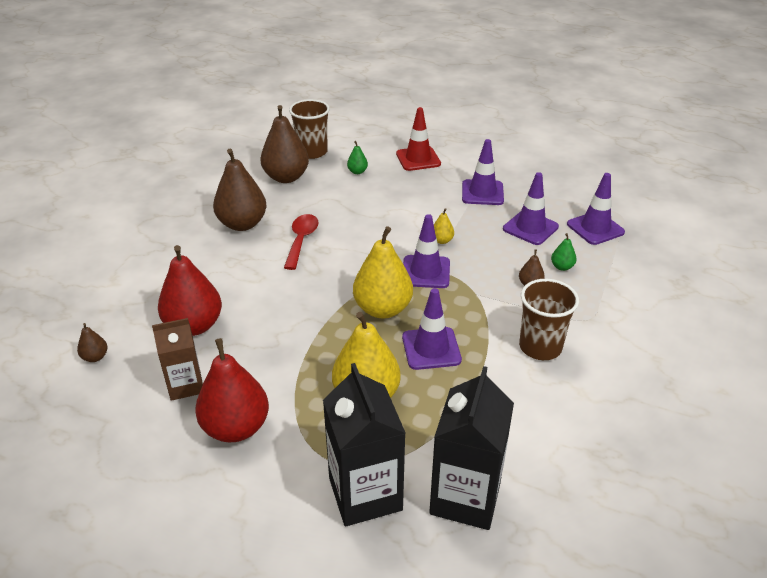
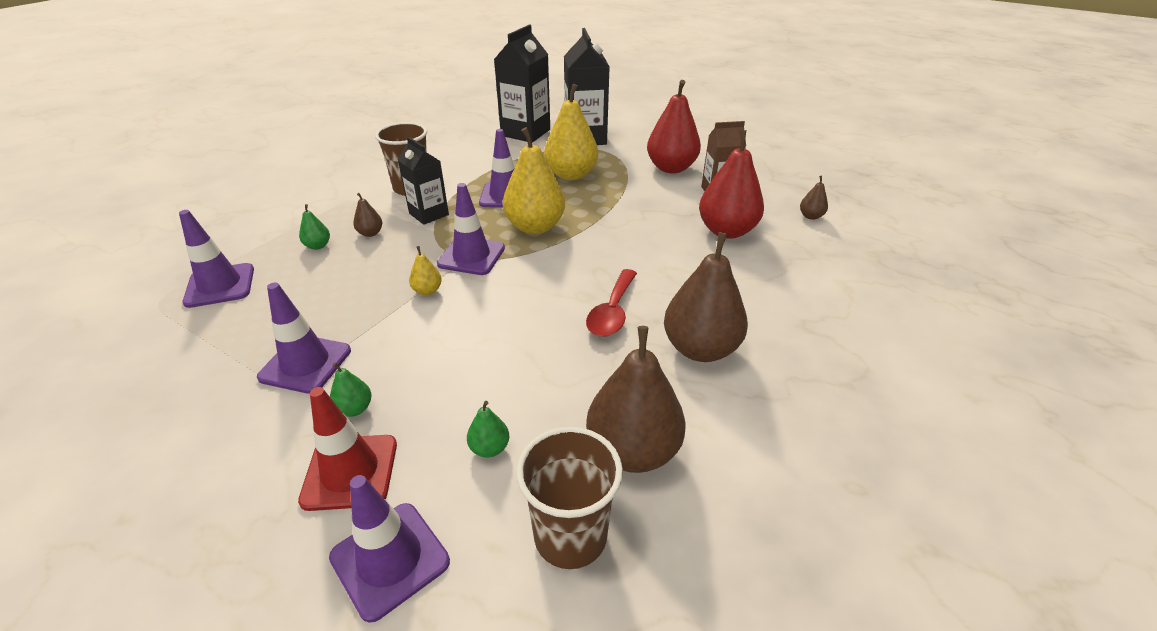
camera: 170 degrees left, 0 degrees up
purple traffic cone [503,172,559,245] -> purple traffic cone moved to [329,475,450,623]
none -> green pear [330,363,372,417]
none -> black carton [398,136,449,225]

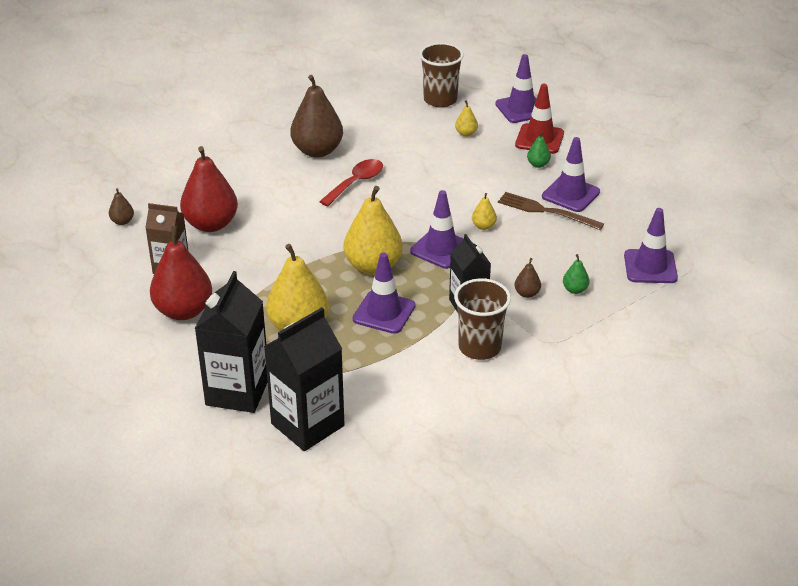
camera: 160 degrees left, 0 degrees up
green pear [467,401,509,457] -> yellow pear [455,100,478,137]
brown pear [586,326,686,473] -> none
none -> brown fork [498,192,604,230]

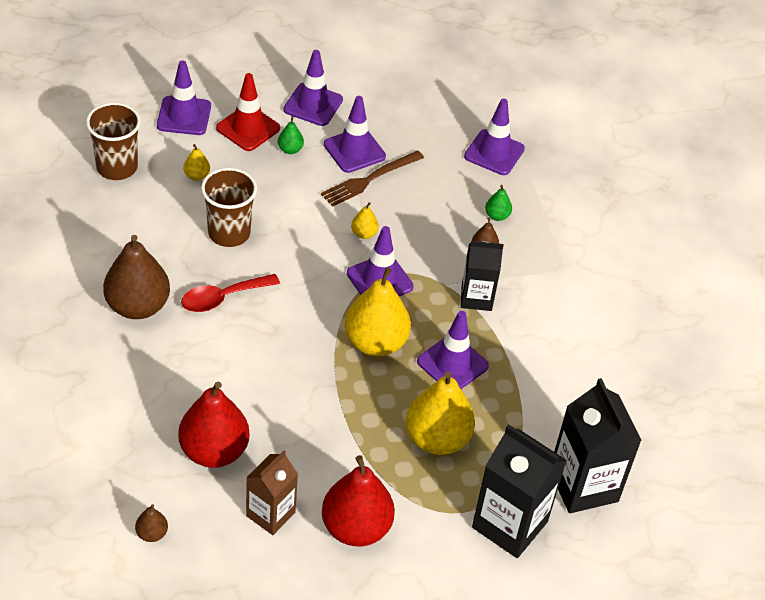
camera: 70 degrees left, 10 degrees up
red spoon [319,159,383,206] -> red spoon turned 90 degrees counterclockwise [181,274,280,312]
brown cup [454,278,511,360] -> brown cup moved to [201,168,257,247]
none -> purple traffic cone [283,50,343,126]

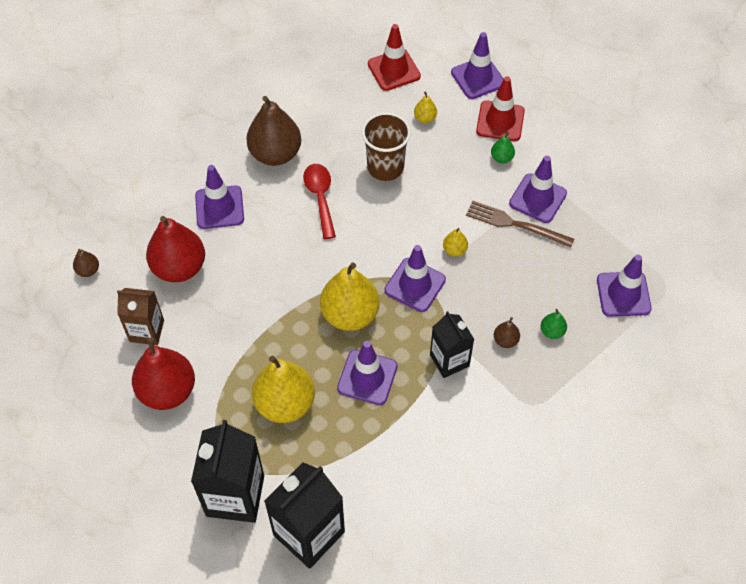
camera: 65 degrees right, 10 degrees up
brown cup [86,102,141,180] -> red traffic cone [368,24,421,91]
red spoon [181,274,280,312] -> red spoon turned 45 degrees clockwise [303,164,336,239]
purple traffic cone [283,50,343,126] -> purple traffic cone moved to [195,165,244,229]

